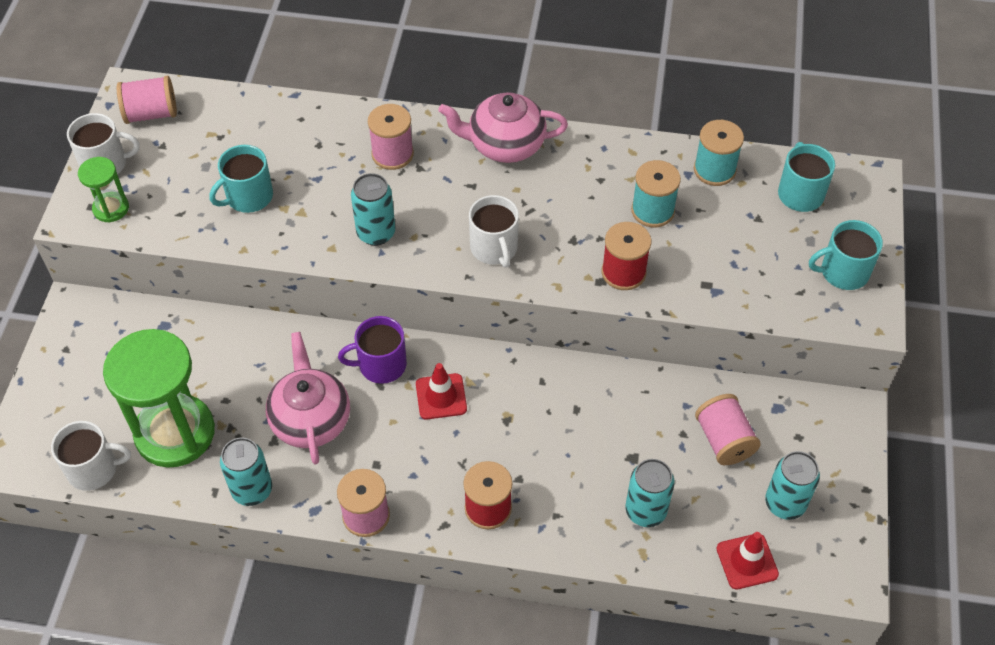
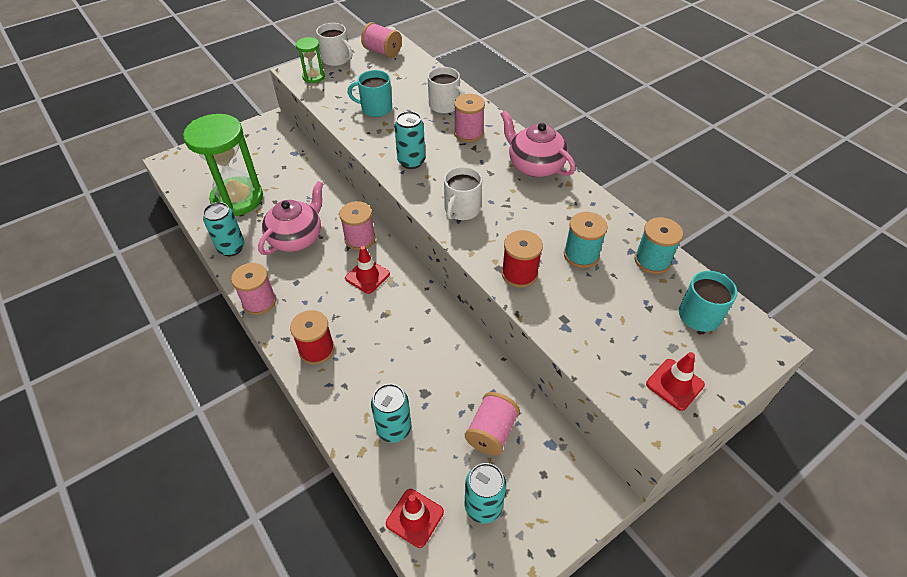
camera: 45 degrees right, 5 degrees down
white mug [51,421,131,491] -> white mug moved to [428,67,465,113]
purple mug [338,316,407,384] -> pink spool [339,201,376,250]
turquoise mug [809,220,883,290] -> red traffic cone [646,352,705,411]

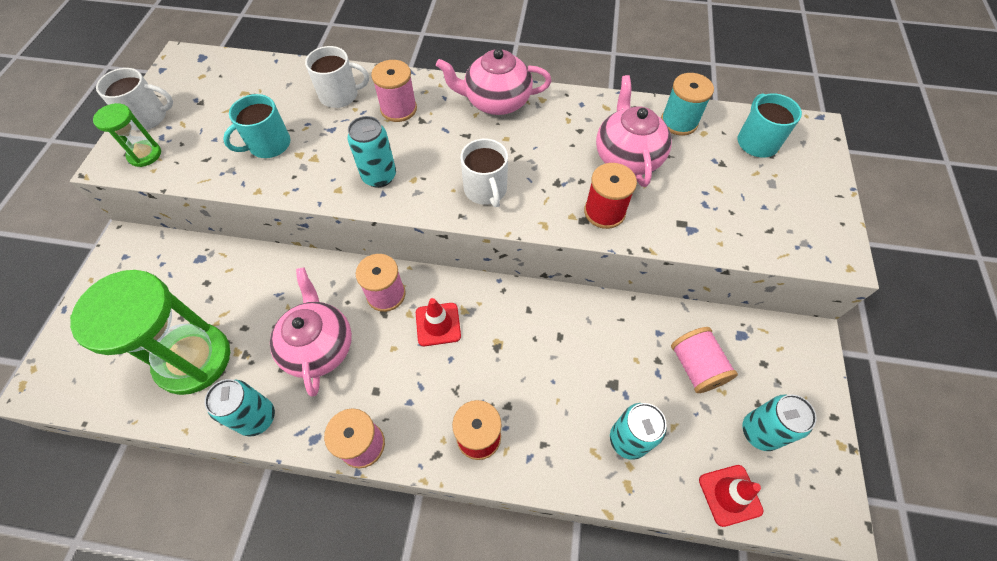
camera: 45 degrees left, 10 degrees up
pink spool [361,22,402,58] -> none
turquoise spool [564,212,608,268] -> pink teapot [596,75,672,187]
red traffic cone [646,352,705,411] -> none

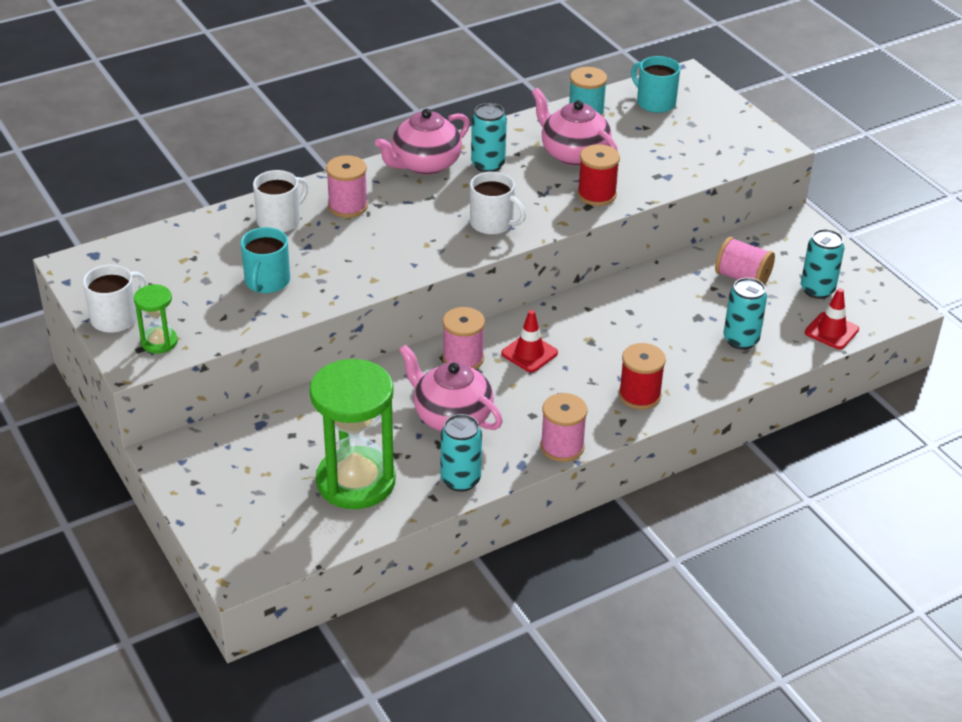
camera: 40 degrees left, 20 degrees down
turquoise can [347,116,396,188] -> turquoise can moved to [471,103,507,172]

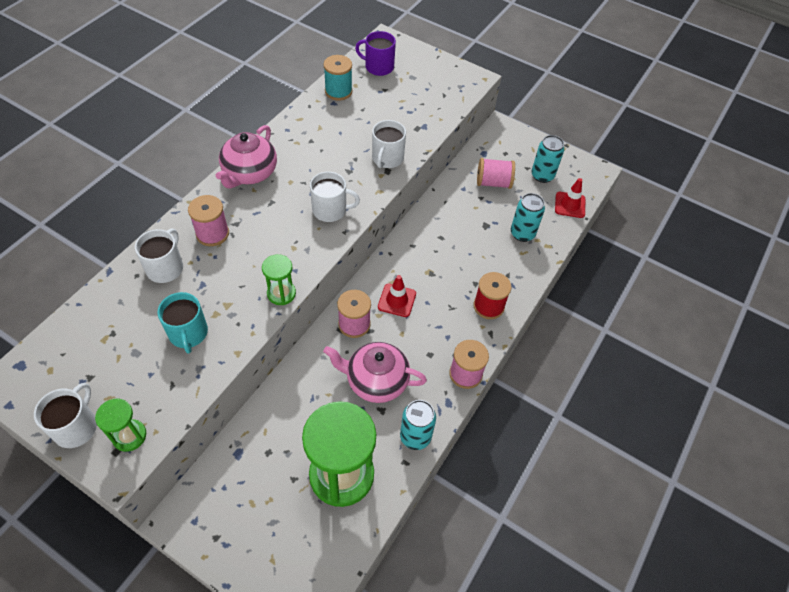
camera: 30 degrees left, 15 degrees up
turquoise can [471,103,507,172] -> none
pink teapot [532,88,618,166] -> none
red spool [577,144,620,206] -> white mug [372,120,406,168]
turquoise mug [631,56,681,113] -> purple mug [355,31,396,76]
none -> green hourglass [262,254,296,305]

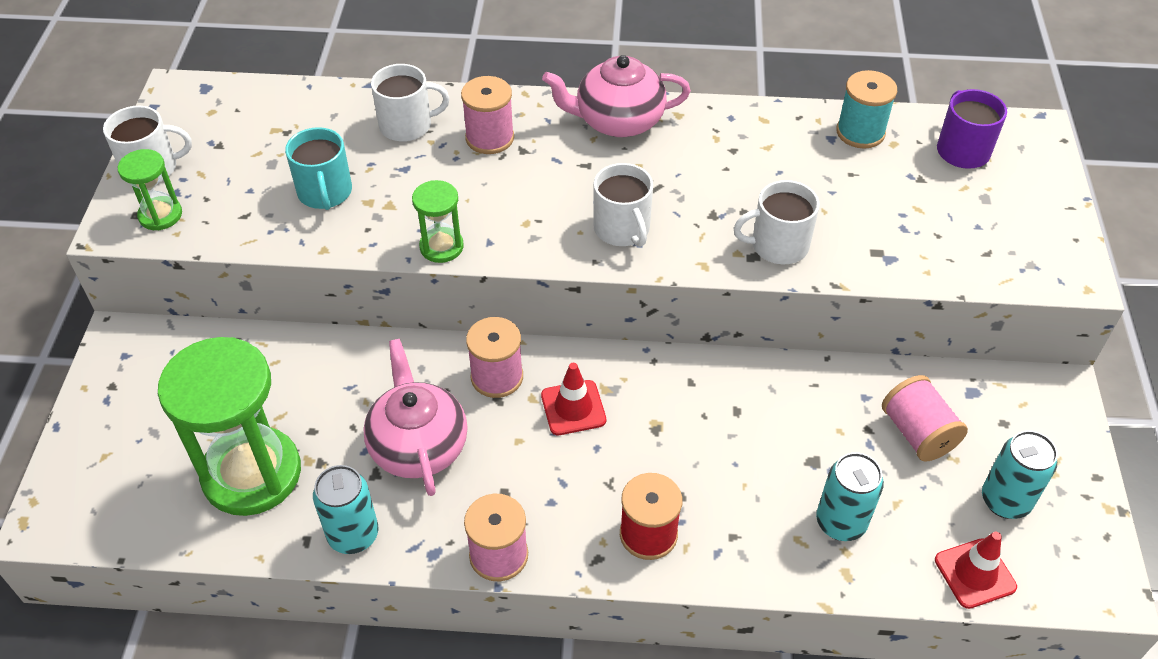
camera: 65 degrees right, 5 degrees down
turquoise mug [158,292,208,354] -> turquoise mug turned 60 degrees counterclockwise [285,127,352,210]

